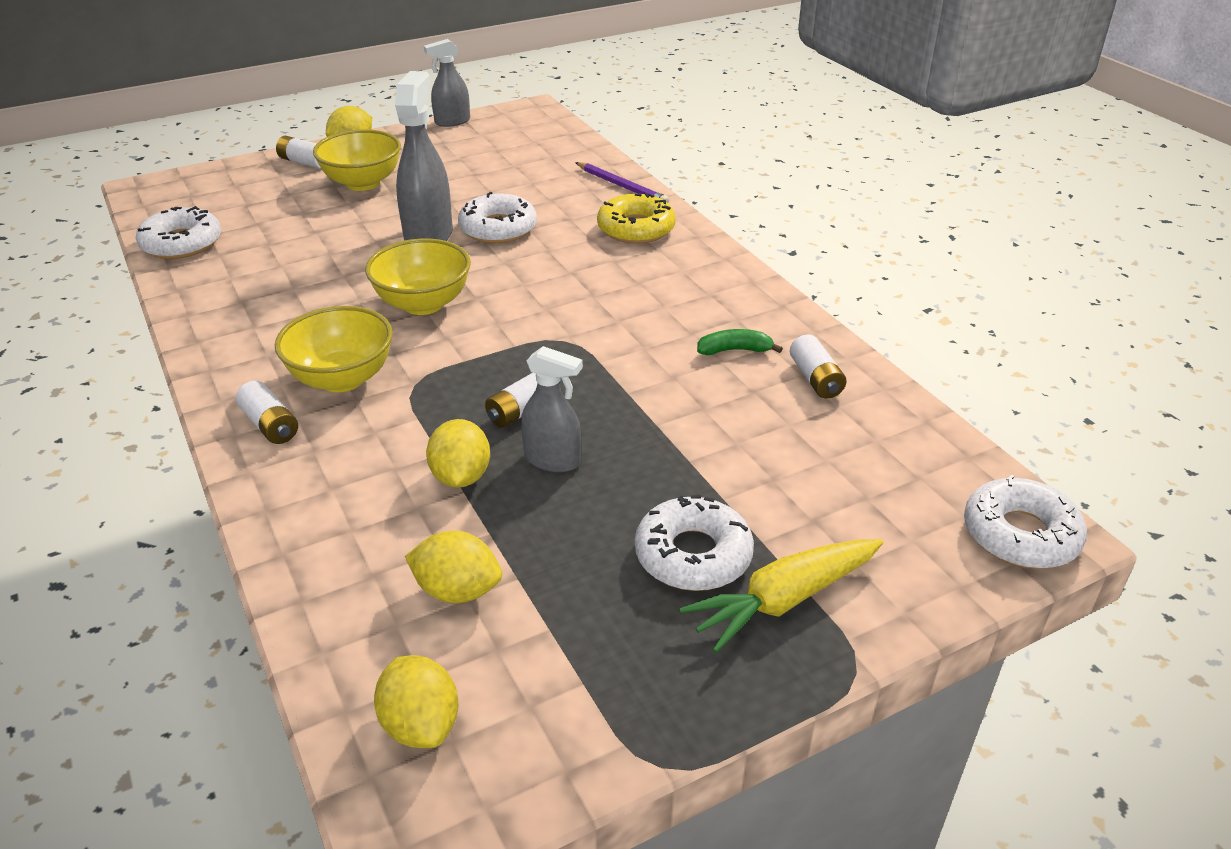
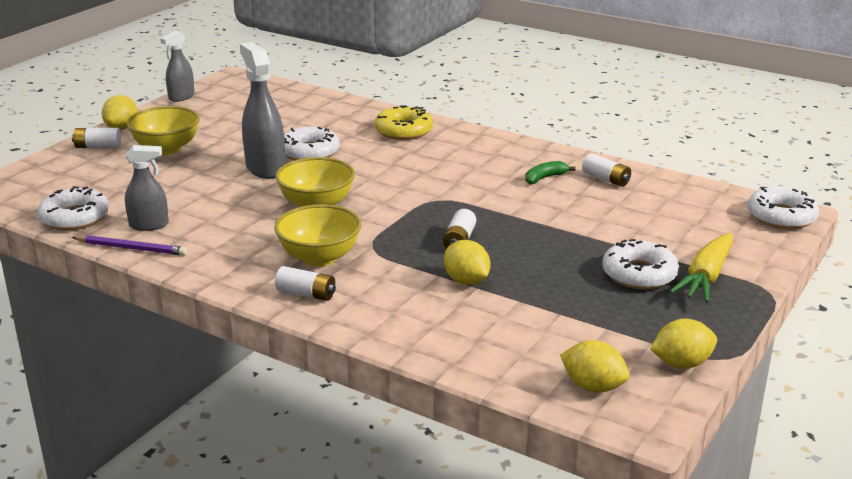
camera: 30 degrees left, 10 degrees down
yellow lemon [405,531,502,603] -> yellow lemon moved to [650,319,717,369]
grey spray bottle [521,346,583,472] -> grey spray bottle moved to [125,145,169,231]
purple pencil [575,162,669,203] -> purple pencil moved to [72,235,188,256]

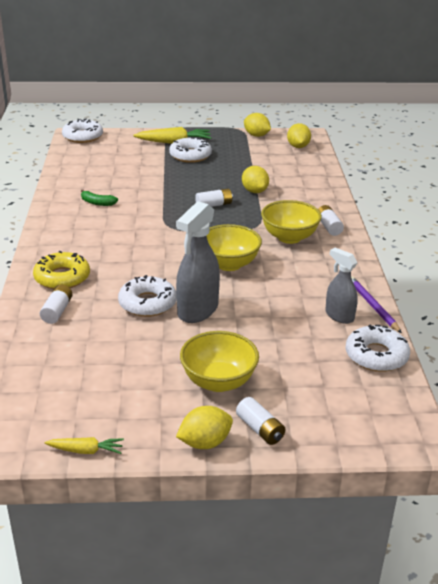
camera: 125 degrees left, 5 degrees up
grey spray bottle [160,31,195,102] -> yellow carrot [45,437,124,454]
yellow lemon [444,240,490,285] -> yellow lemon turned 45 degrees counterclockwise [242,166,269,193]
white battery [582,154,631,187] -> white battery moved to [40,284,73,324]

